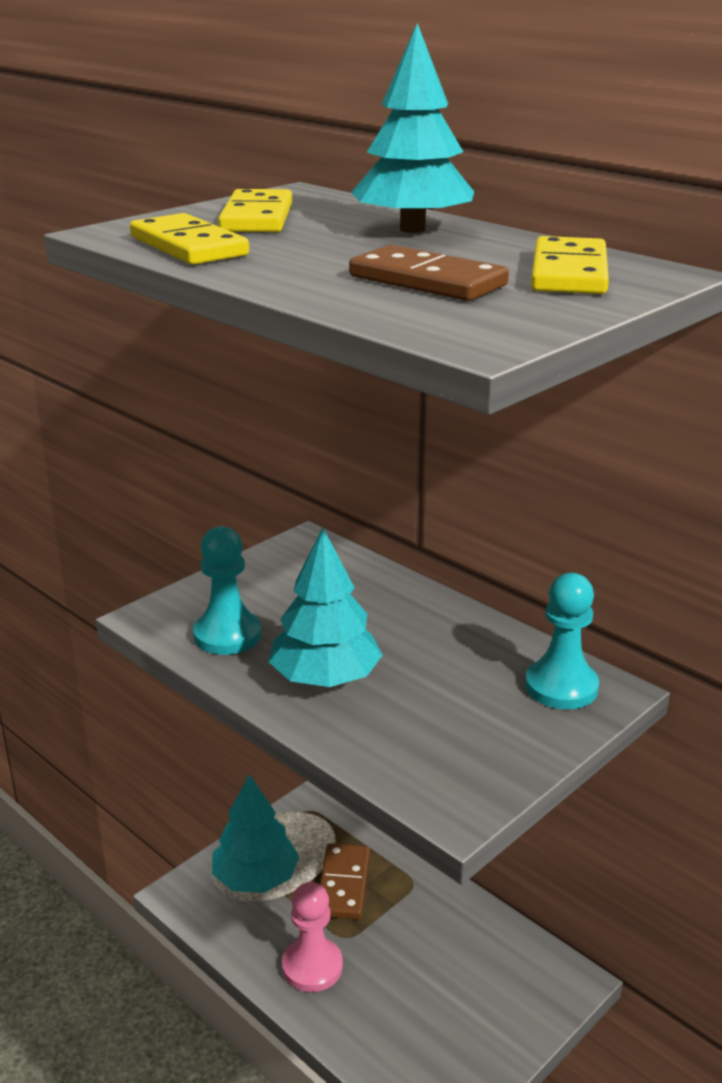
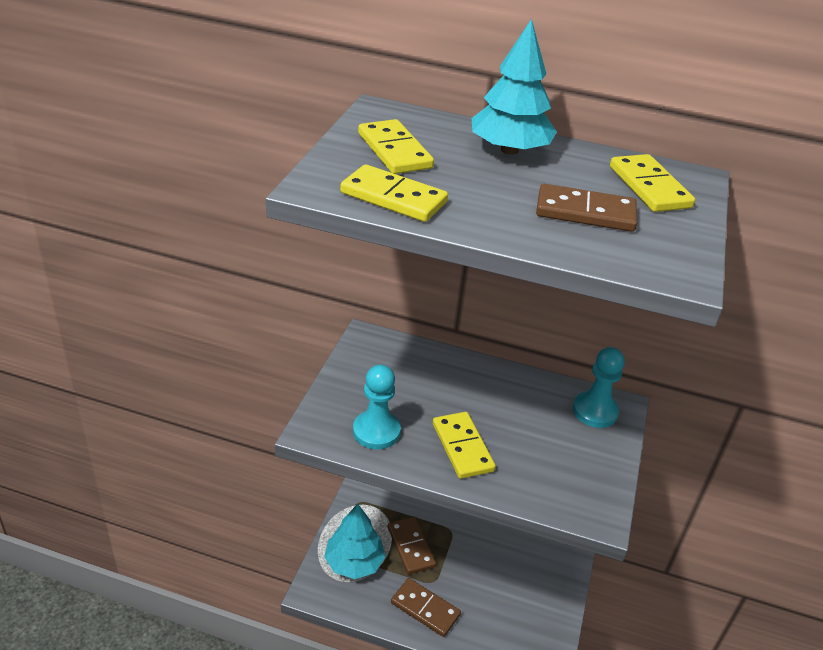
camera: 30 degrees left, 10 degrees up
turquoise tree [269,527,383,687] -> yellow domino [433,412,496,479]
pink pawn [282,882,343,992] -> brown domino [391,578,461,637]

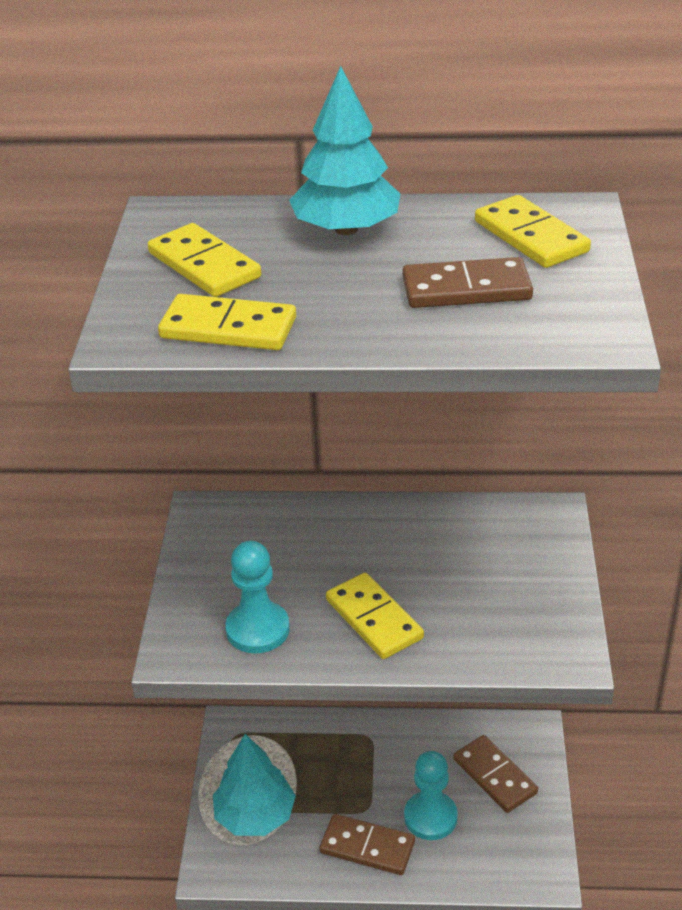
camera: 10 degrees left, 0 degrees up
brown domino [388,517,436,575] -> brown domino moved to [453,735,538,813]
turquoise pawn [573,347,625,428] -> turquoise pawn moved to [404,751,458,840]

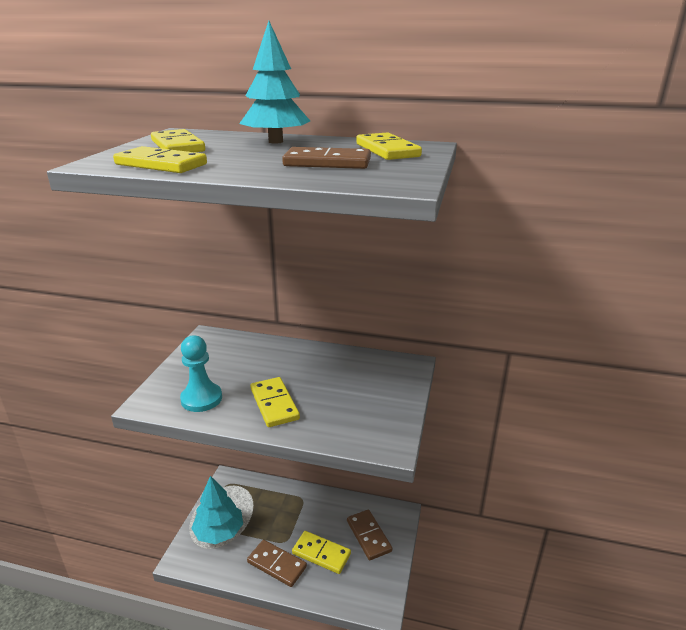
camera: 10 degrees right, 10 degrees down
turquoise pawn [404,751,458,840] -> yellow domino [292,531,351,574]

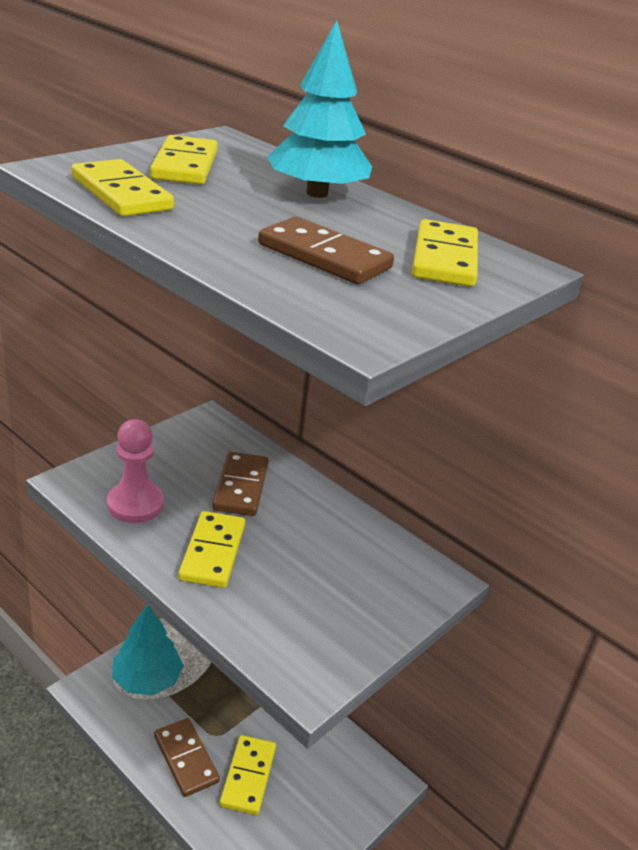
camera: 25 degrees right, 5 degrees up
turquoise pawn [180,335,222,412] -> pink pawn [107,419,164,523]
yellow domino [292,531,351,574] -> yellow domino turned 45 degrees clockwise [220,735,276,815]
brown domino [347,510,392,560] -> brown domino moved to [212,452,268,516]

